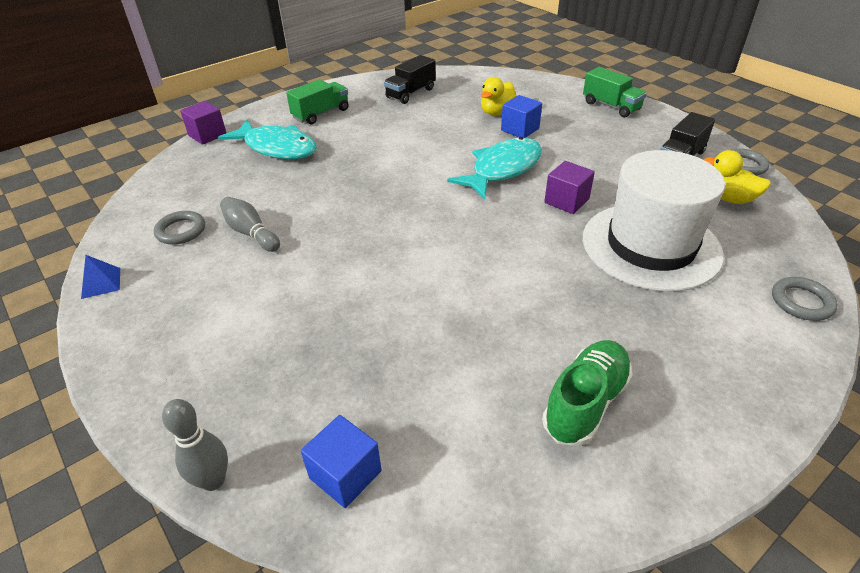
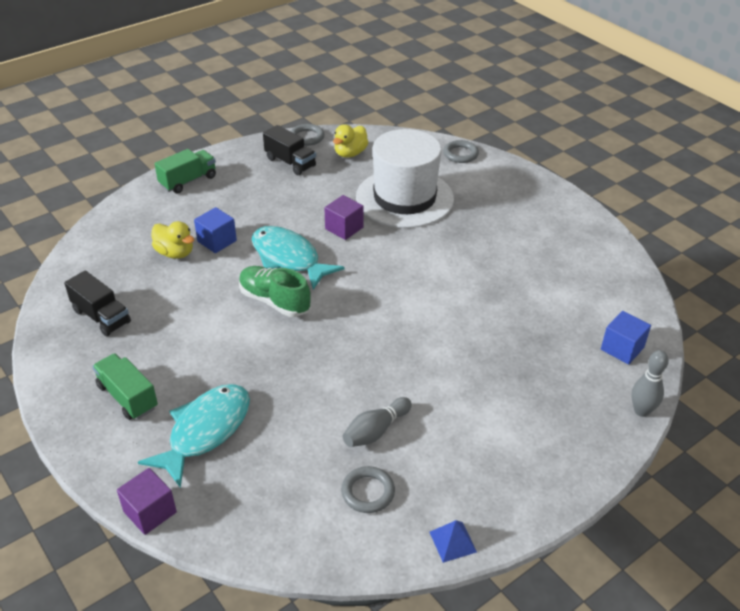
camera: 90 degrees left, 0 degrees up
green shoe [542,340,633,446] -> green shoe moved to [239,266,311,317]

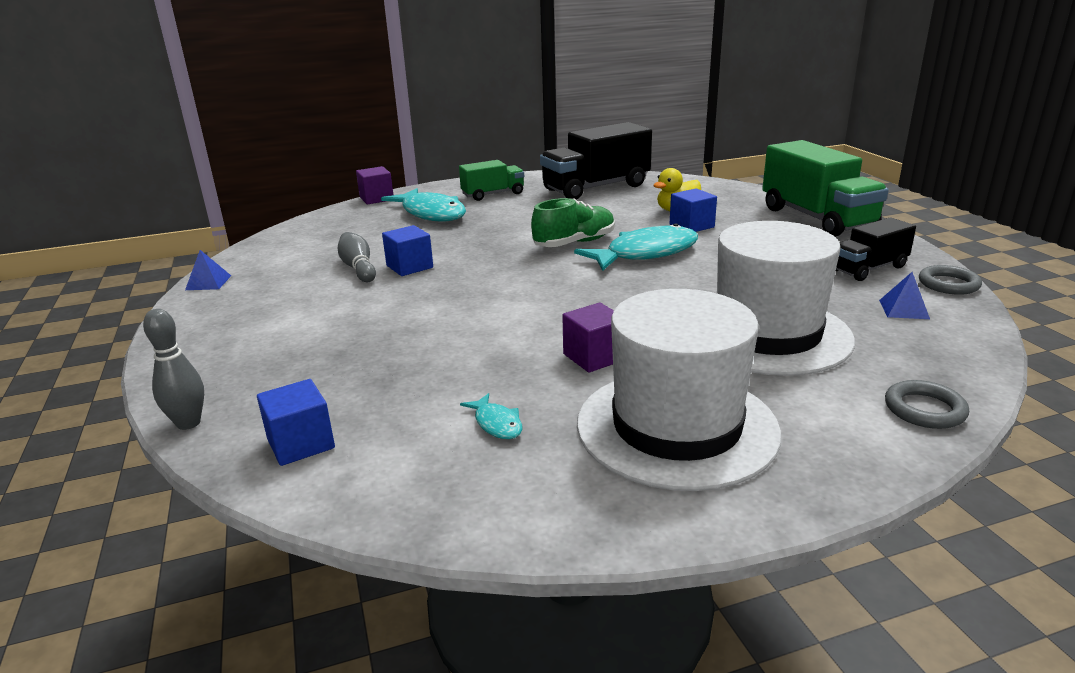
camera: 110 degrees right, 15 degrees down
black truck [64,270,131,336] -> black truck [540,122,652,199], size x1.77
green truck [154,149,216,194] -> green truck [762,140,889,237], size x1.77
purple cube [324,195,364,240] -> purple cube moved to [562,303,614,373]
yellow duck [333,124,368,157] -> blue pyramid [879,272,930,319]
grey ring [341,466,395,513] -> none
none -> blue cube [382,225,433,276]
none -> turquoise fish [460,393,522,439]
none -> white hat [577,289,781,491]

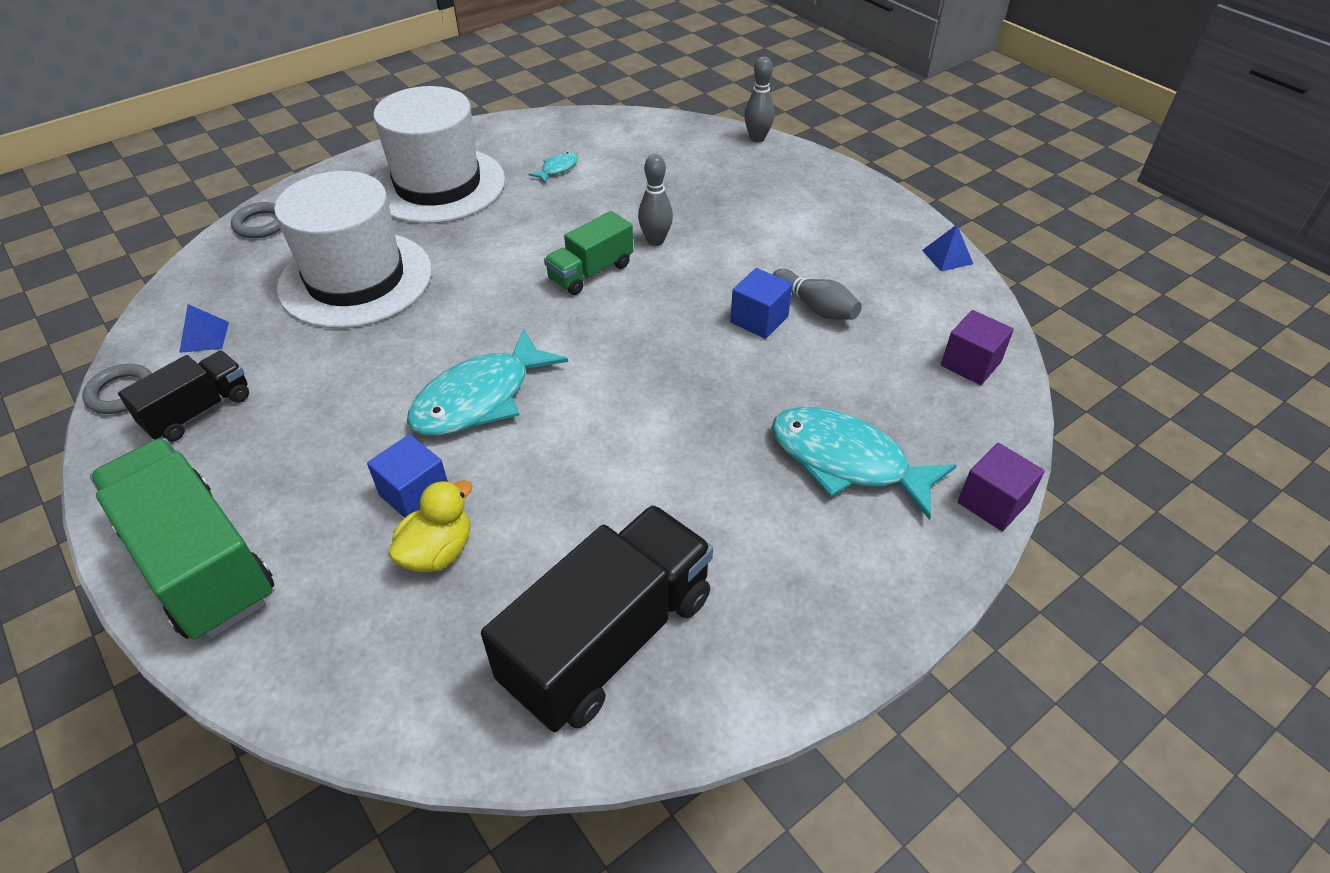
camera: 160 degrees right, 20 degrees up
blue cube [257,379,335,466] -> none
green truck [459,160,524,201] -> green truck moved to [544,211,633,295]
turquoise fish [460,393,522,439] -> turquoise fish turned 90 degrees clockwise [529,152,578,183]
green shoe [531,198,615,247] -> none
purple cube [562,303,614,373] -> purple cube moved to [941,310,1014,385]
none -> grey bowling pin [638,154,673,246]

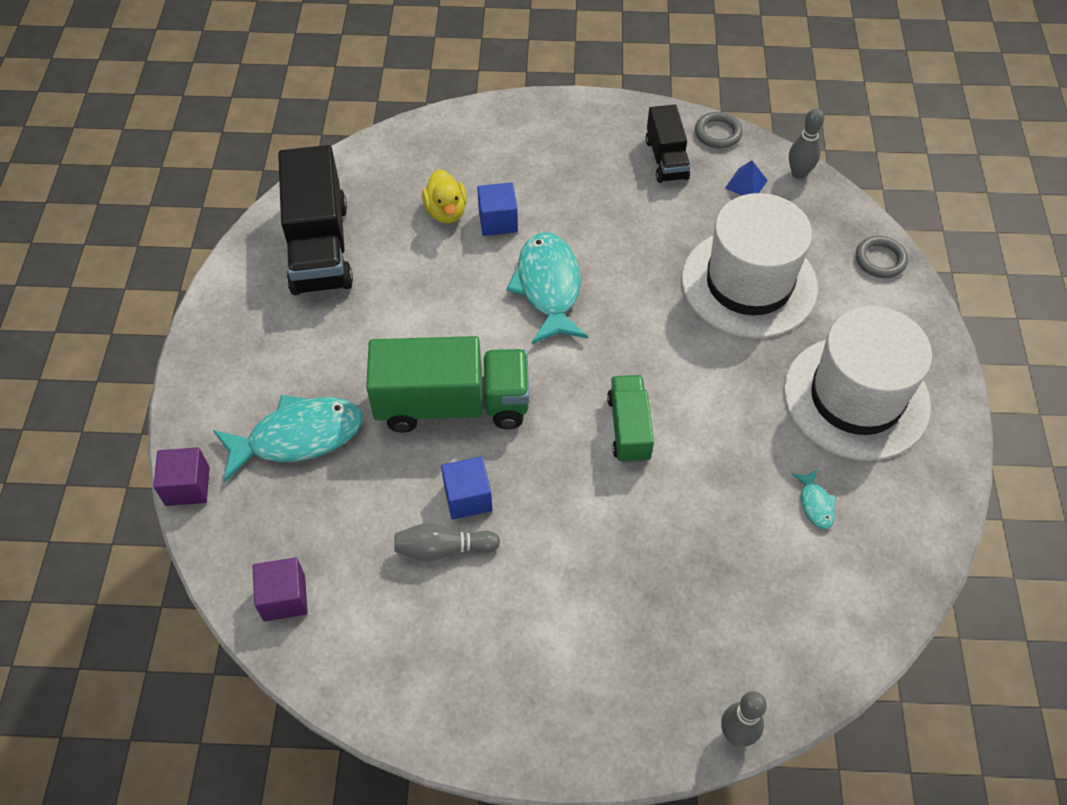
camera: 130 degrees right, 10 degrees up
green truck [90,438,274,640] -> green truck moved to [366,336,529,433]
grey bowling pin [638,154,673,246] -> grey bowling pin moved to [789,108,824,179]
blue pyramid [922,225,973,271] -> none

